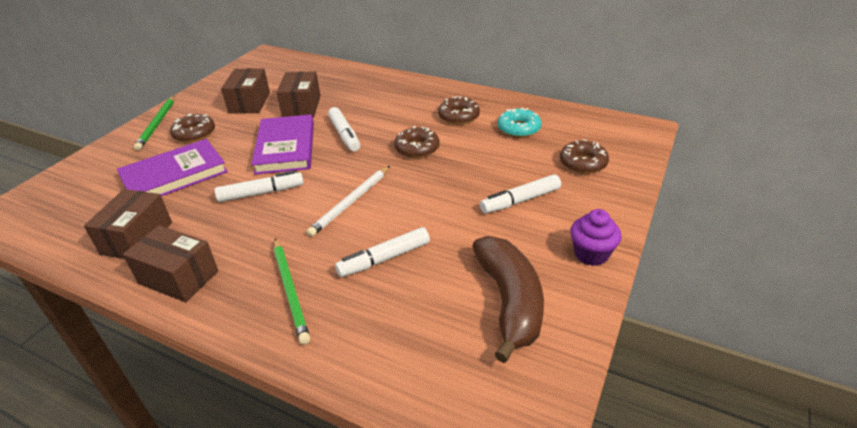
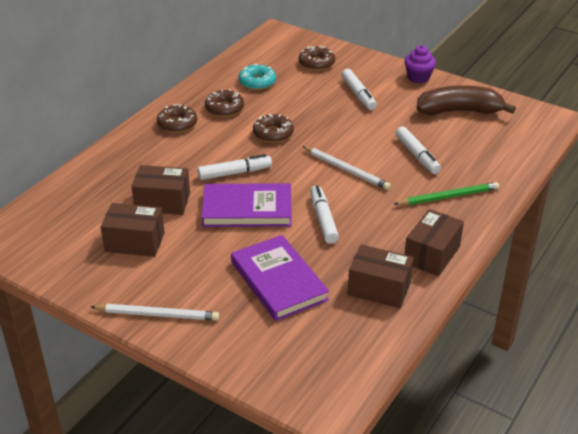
camera: 85 degrees left, 0 degrees up
green pencil [134,96,175,150] -> white pencil [90,304,219,321]
brown donut [170,114,215,143] -> brown donut moved to [157,104,197,133]

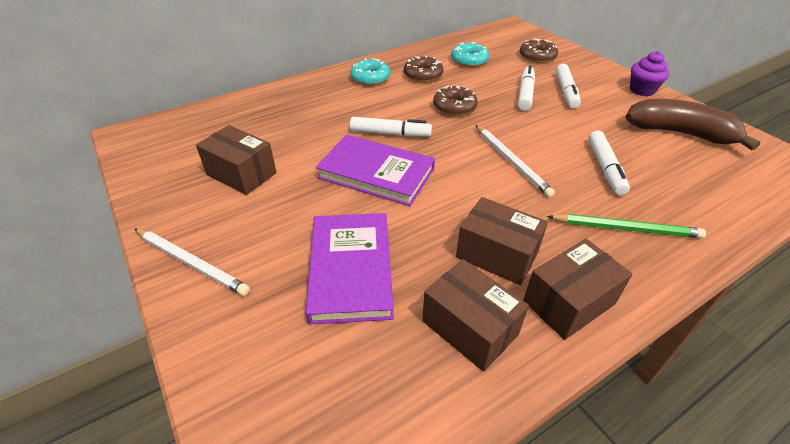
camera: 25 degrees right, 5 degrees up
brown box [131,165,190,215] -> brown box moved to [456,197,548,285]
brown donut [157,104,197,133] -> turquoise donut [350,58,391,85]
white marker [310,185,339,244] -> white marker moved to [518,65,535,111]

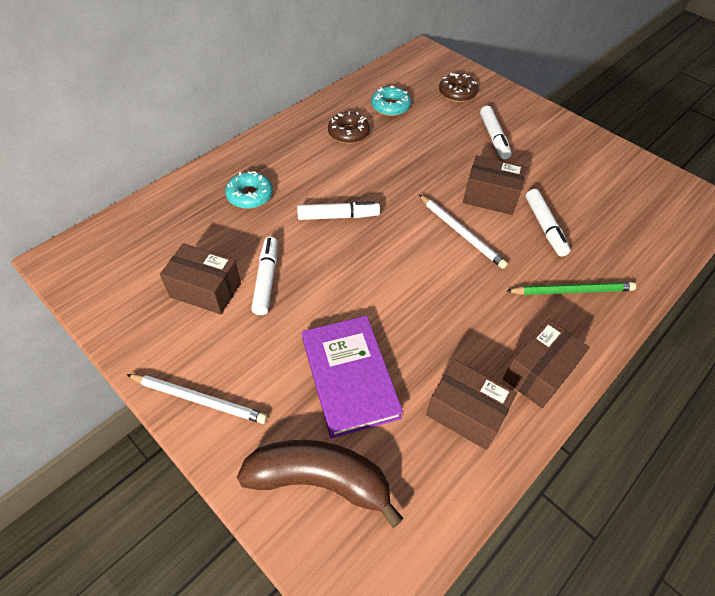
camera: 15 degrees left, 10 degrees up
purple book [316,135,435,206] -> none
turquoise donut [350,58,391,85] -> turquoise donut moved to [225,171,273,209]
brown donut [433,86,478,116] -> none
brown box [456,197,548,285] -> brown box moved to [463,155,526,215]
white marker [518,65,535,111] -> white marker moved to [251,236,278,315]
brown banana [626,99,760,150] -> brown banana moved to [237,440,404,528]
purple cupcake [630,51,669,96] -> none

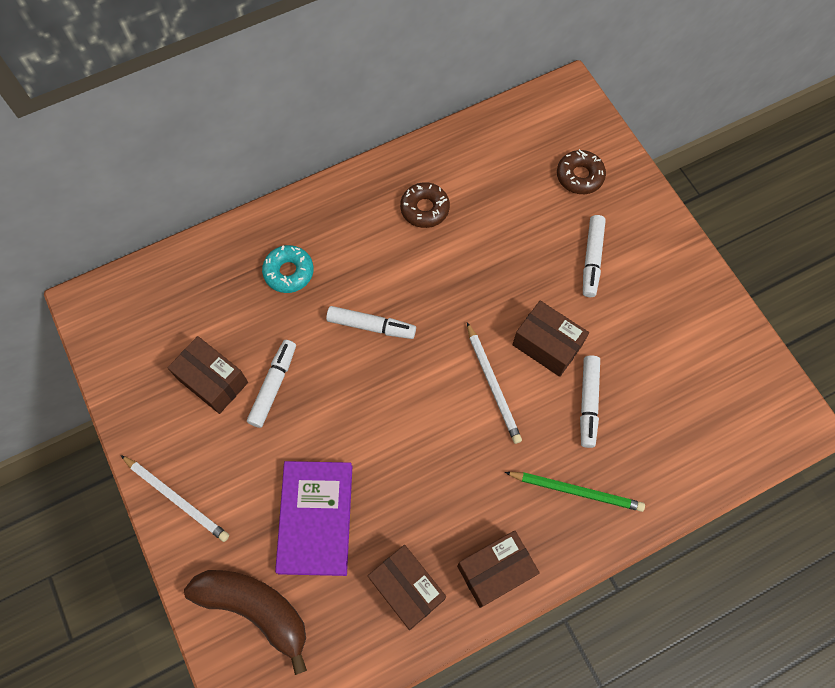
camera: 20 degrees right, 15 degrees up
turquoise donut [371,86,411,116] -> none

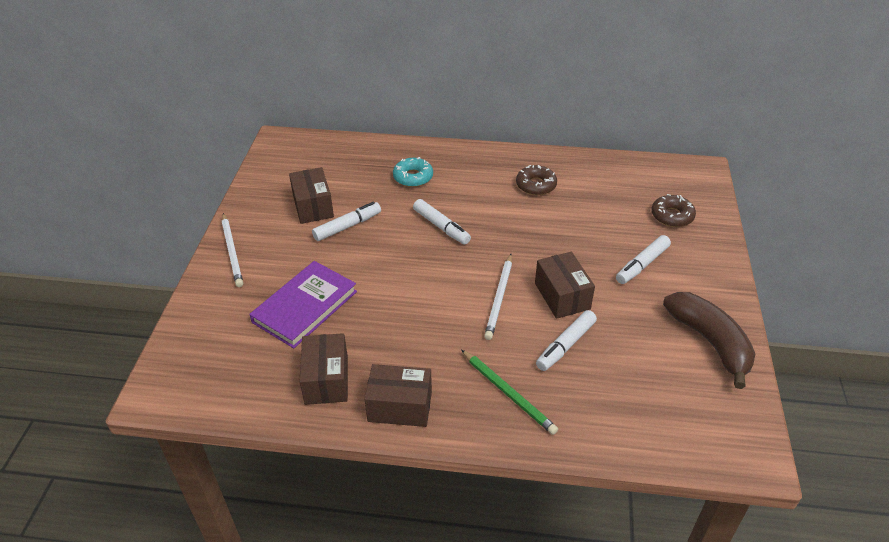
camera: 35 degrees right, 25 degrees down
brown banana [184,570,307,675] -> brown banana moved to [663,292,755,389]

